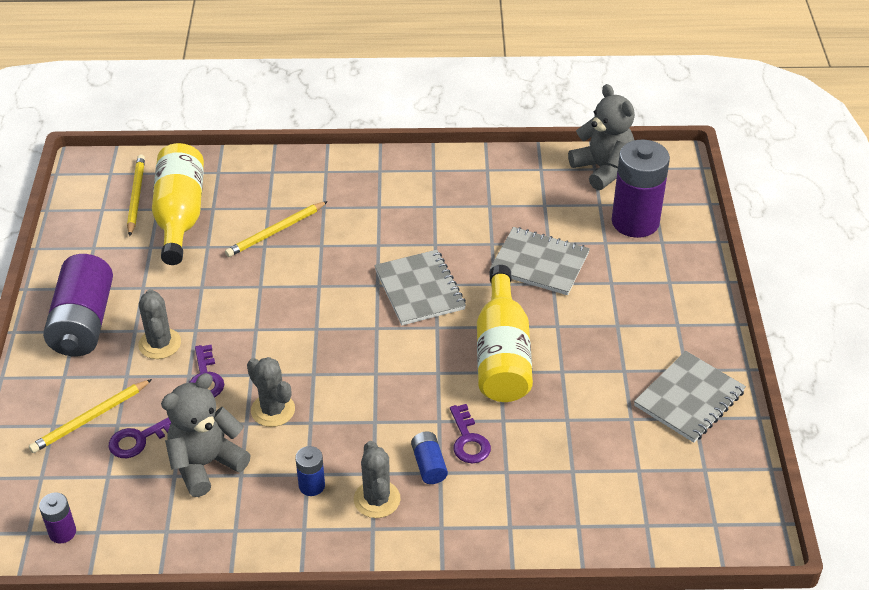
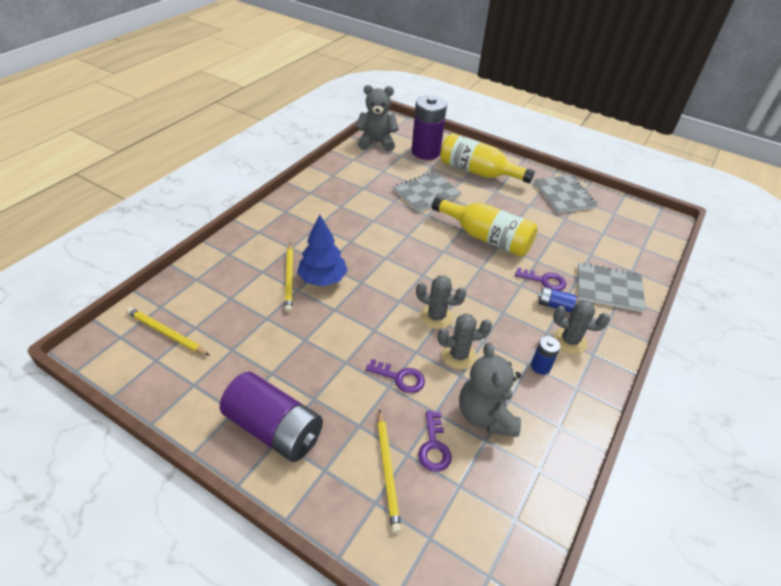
camera: 60 degrees left, 0 degrees up
purple battery [39,492,76,543] -> none
grey cactus [138,289,181,359] -> grey cactus moved to [416,276,466,329]
yellow bottle [152,143,204,265] -> yellow bottle moved to [440,133,535,183]
grey notebook [374,250,466,325] -> grey notebook moved to [578,262,646,312]
none -> blue tree [297,214,348,286]

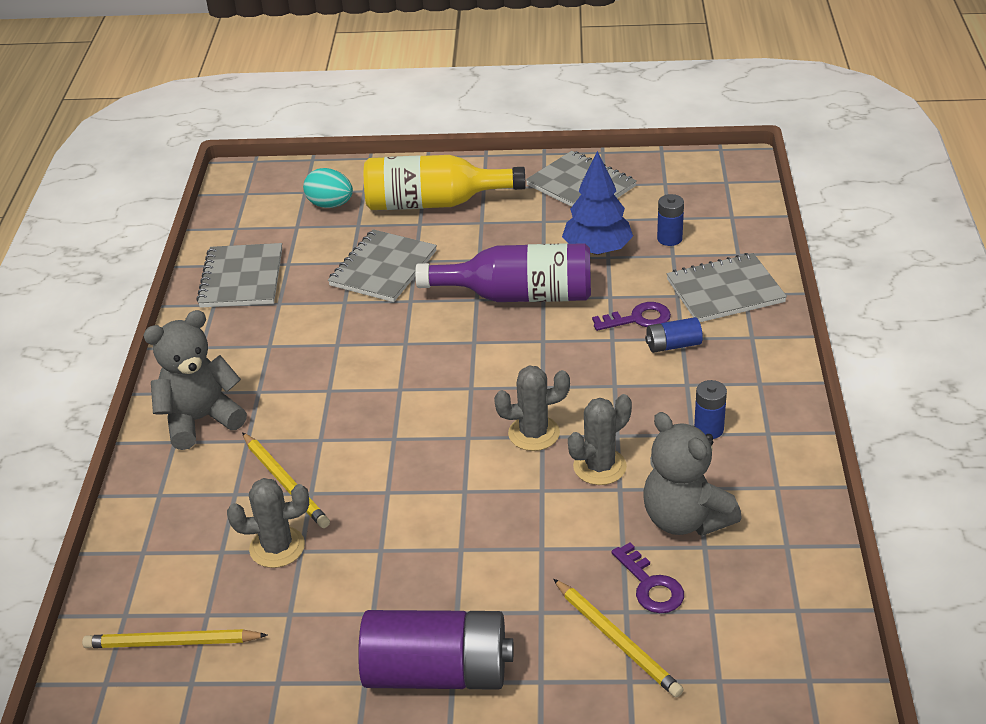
camera: 25 degrees left, 5 degrees down
blue tree [297,214,348,286] -> blue tree moved to [562,151,633,255]
grey teddy bear [355,85,399,151] -> grey teddy bear moved to [143,310,247,450]
purple key [366,359,425,393] -> none
purple battery [412,95,447,160] -> turquoise egg [303,168,353,208]
yellow bottle [432,196,538,257] -> purple bottle [415,243,591,302]
grey cactus [553,300,610,354] -> grey cactus moved to [227,478,309,568]
none -> grey notebook [196,243,282,308]
none -> blue battery [657,194,684,246]

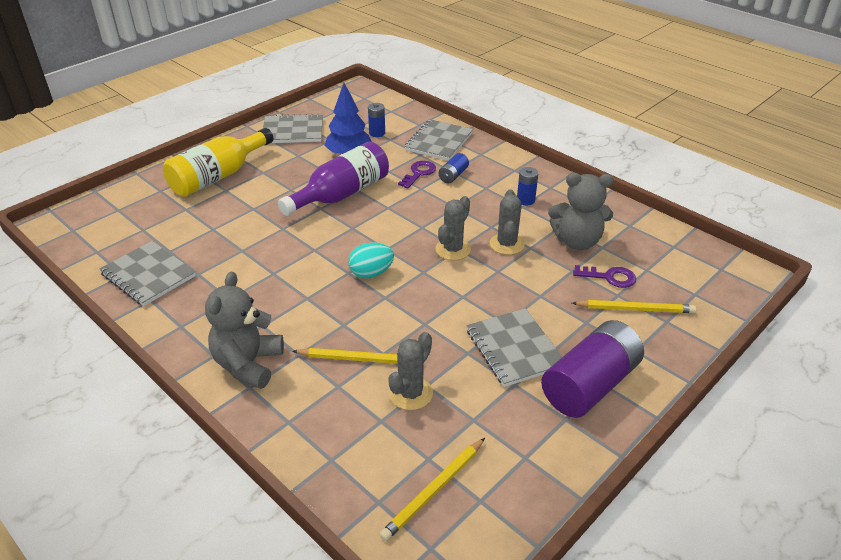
camera: 50 degrees left, 0 degrees up
turquoise egg [303,168,353,208] -> turquoise egg moved to [348,242,394,278]
grey notebook [328,229,437,302] -> grey notebook moved to [466,308,562,387]

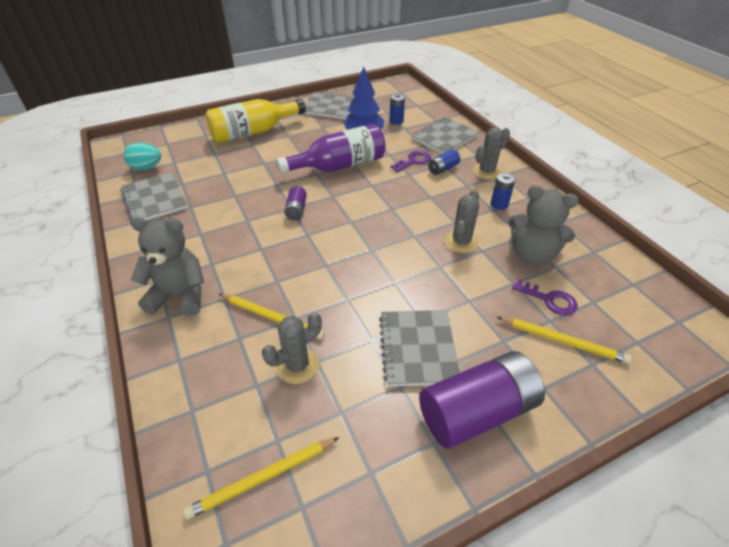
camera: 20 degrees right, 5 degrees up
grey teddy bear [205,272,284,389] -> grey teddy bear turned 60 degrees clockwise [130,217,204,316]
turquoise egg [348,242,394,278] -> turquoise egg moved to [123,142,161,170]
grey cactus [435,196,471,260] -> grey cactus moved to [473,127,510,180]
none -> purple battery [284,186,307,220]

